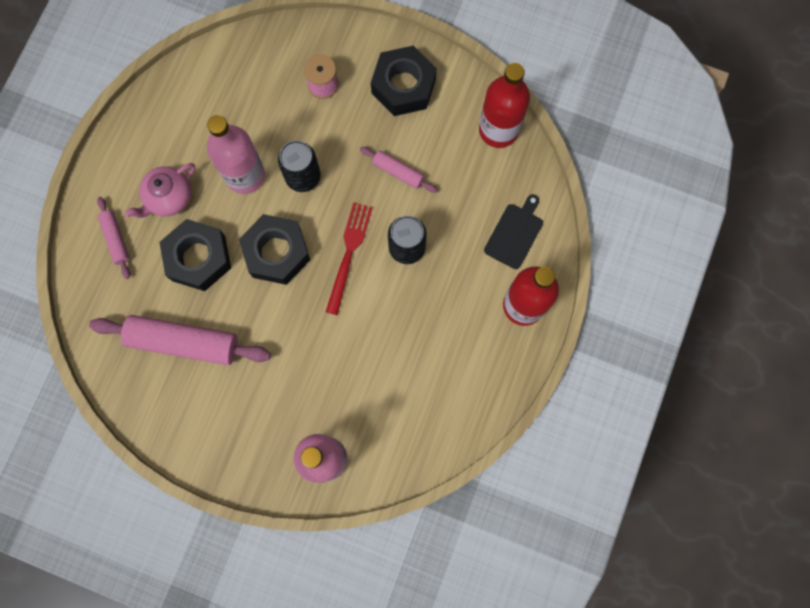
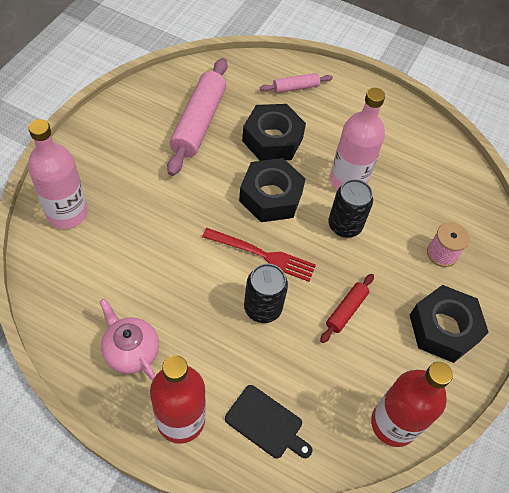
camera: 90 degrees right, 20 degrees down
pink teapot [124,163,195,218] -> pink teapot moved to [99,299,159,380]
pink rolling pin [360,147,437,193] -> red rolling pin [320,274,374,343]

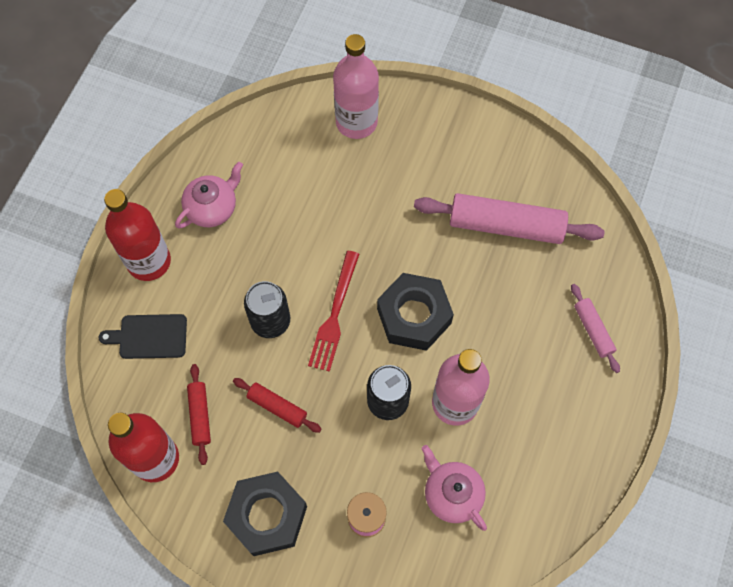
camera: 90 degrees right, 10 degrees up
black cutting board [225,385,312,458] -> black cutting board turned 60 degrees clockwise [99,314,187,359]
black nut [242,104,306,161] -> none
none -> red rolling pin [187,364,211,465]
none -> pink teapot [421,445,487,531]

